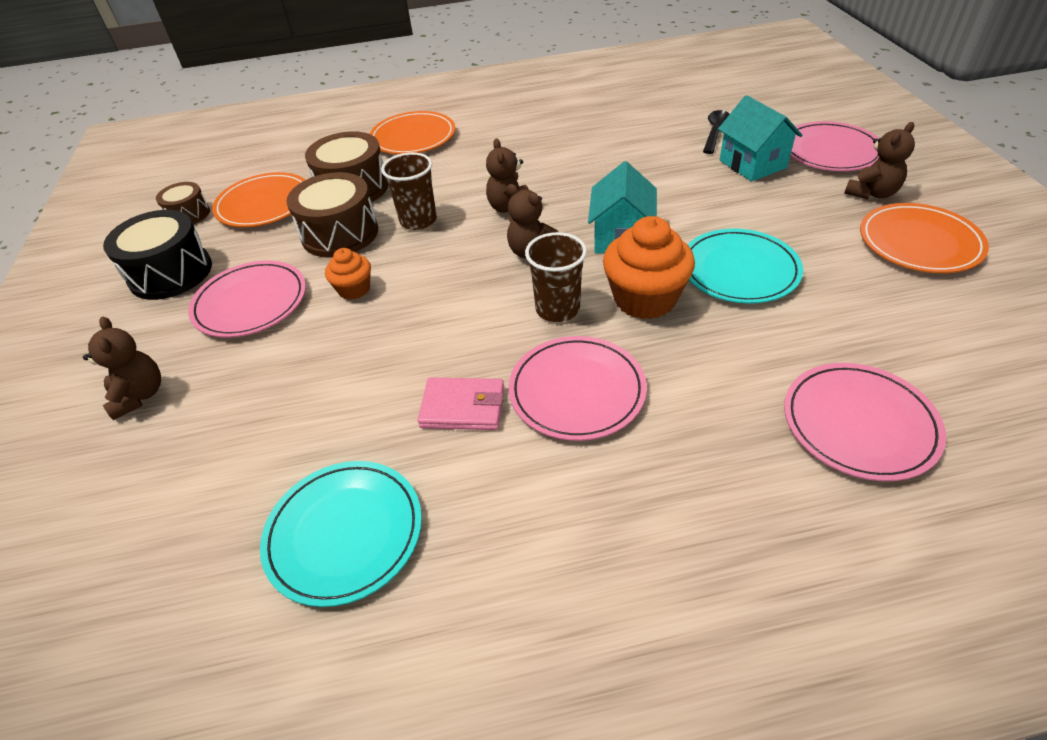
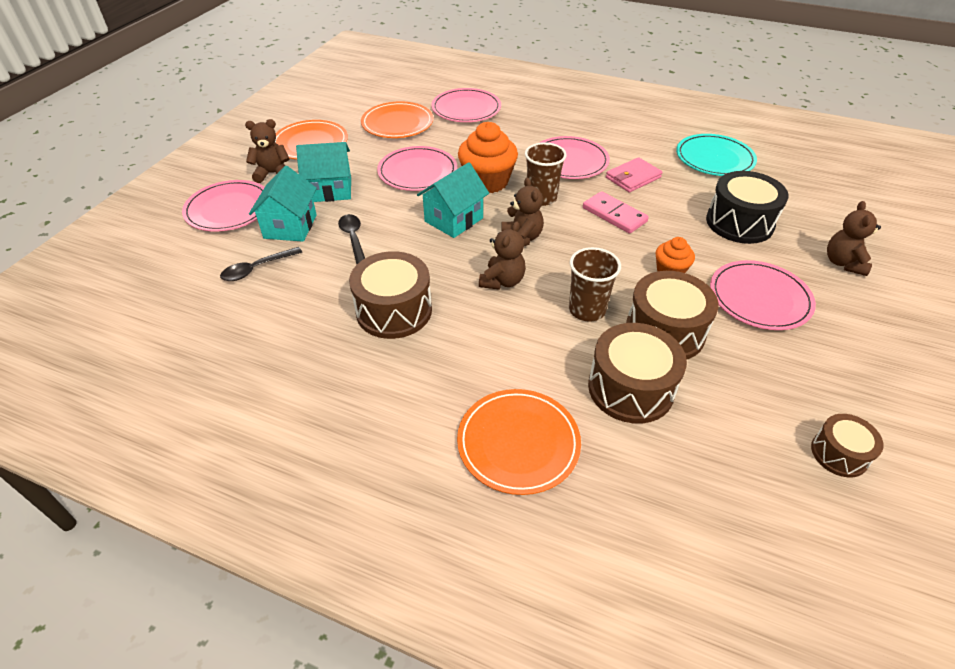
camera: 150 degrees left, 0 degrees up
black drum [103,210,212,300] -> black drum moved to [706,171,789,244]
orange plate [212,172,305,227] -> orange plate moved to [361,101,433,138]
pink wallet [418,377,504,430] -> pink wallet turned 75 degrees counterclockwise [606,157,663,193]
turquoise plate [688,229,803,304] -> pink plate [377,146,457,191]
none -> turquoise house [296,142,351,202]
none -> black spoon [338,214,365,264]
none -> brown drum [349,251,432,339]
none -> pink domino [583,191,649,234]

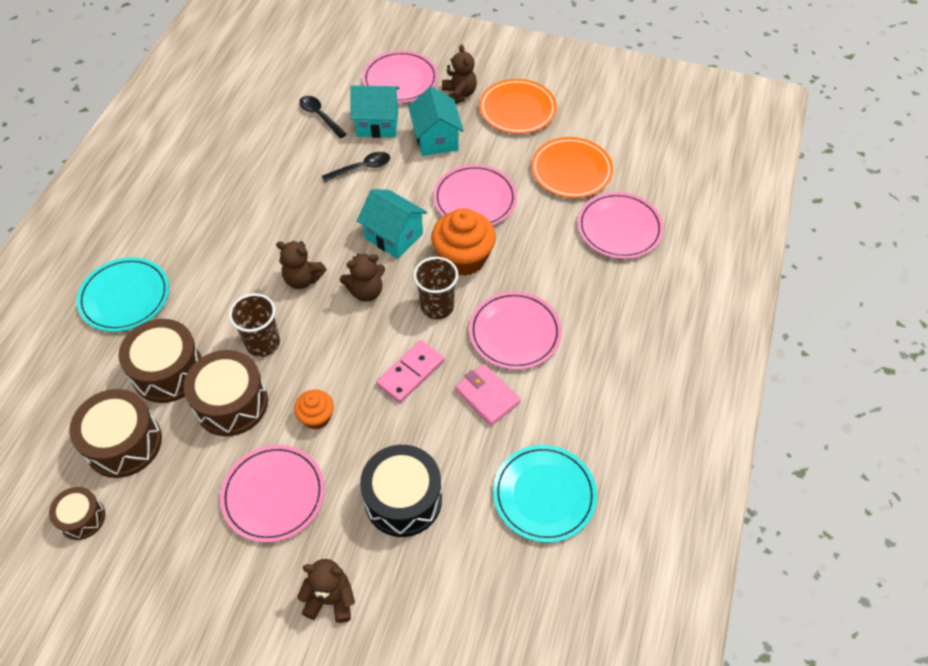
camera: 85 degrees right, 10 degrees up
brown drum [349,251,432,339] -> brown drum moved to [69,389,162,478]
orange plate [457,389,581,495] -> turquoise plate [76,257,169,332]

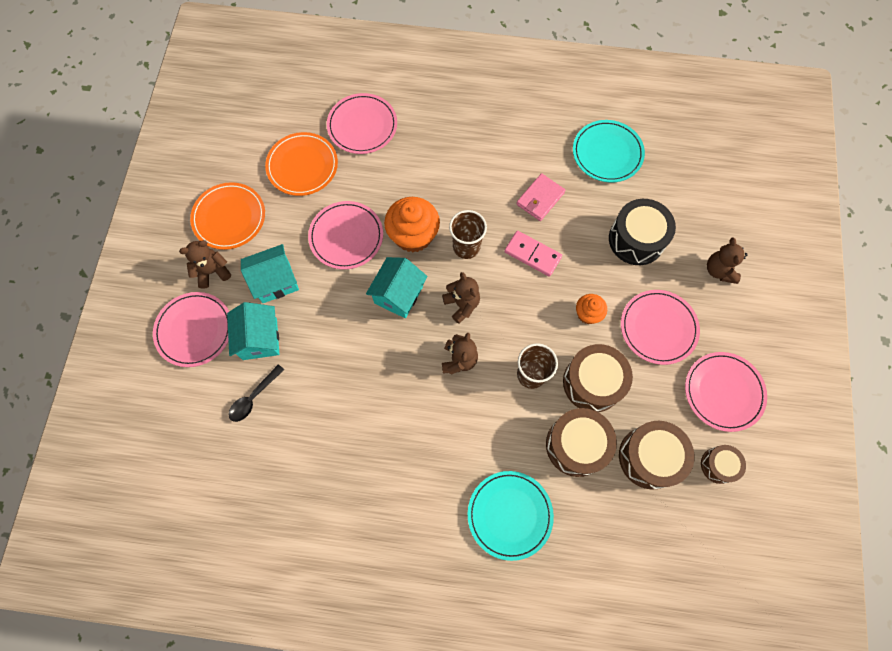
camera: 100 degrees left, 15 degrees up
black spoon [322,152,390,182] -> none
pink plate [469,291,562,370] -> pink plate moved to [685,352,767,432]

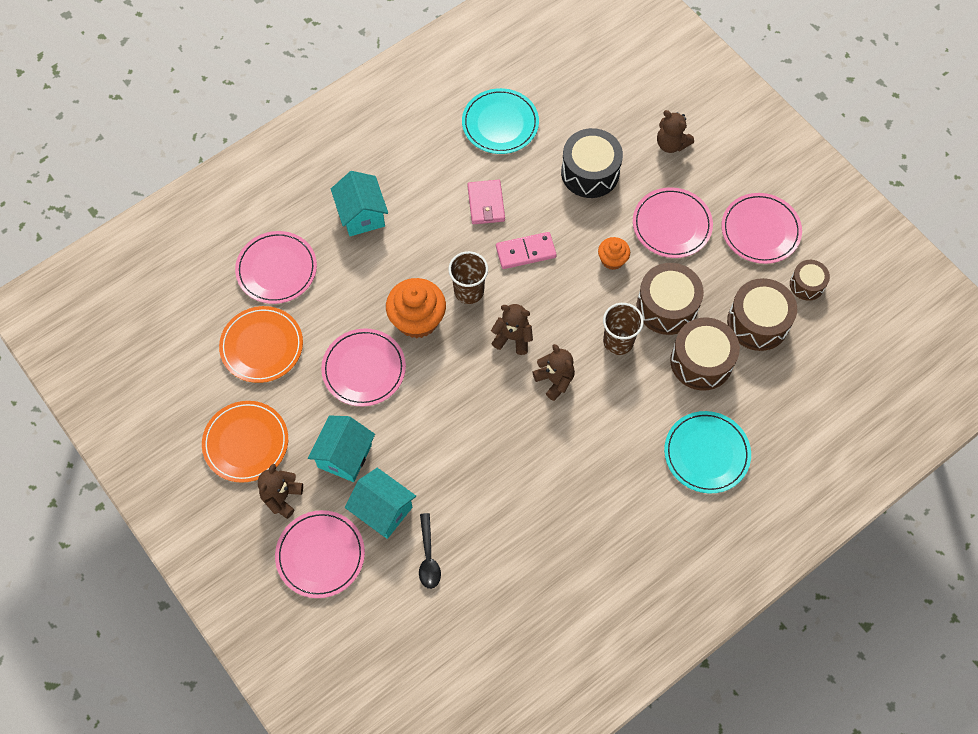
camera: 45 degrees left, 5 degrees down
turquoise house [366,257,428,318] -> turquoise house moved to [331,171,388,236]

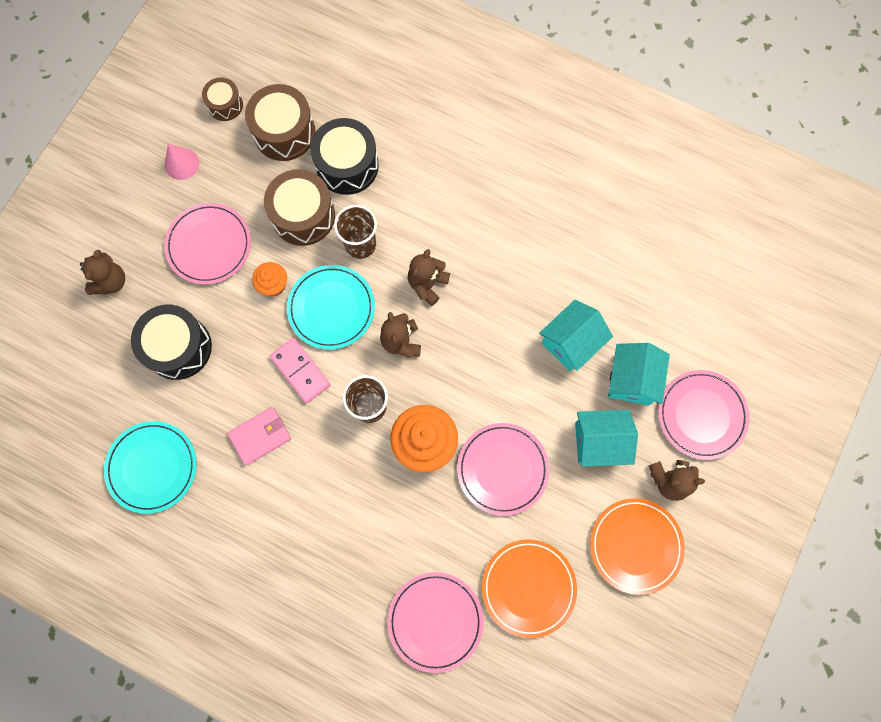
camera: 115 degrees left, 10 degrees up
turquoise house [331,171,388,236] -> turquoise house moved to [539,300,613,372]
black spoon [419,513,441,589] -> none
turquoise plate [664,411,751,494] -> turquoise plate moved to [287,265,375,350]
brown drum [670,317,740,391] -> black drum [310,118,379,195]
pink plate [722,193,802,264] -> pink cone [165,144,199,180]

